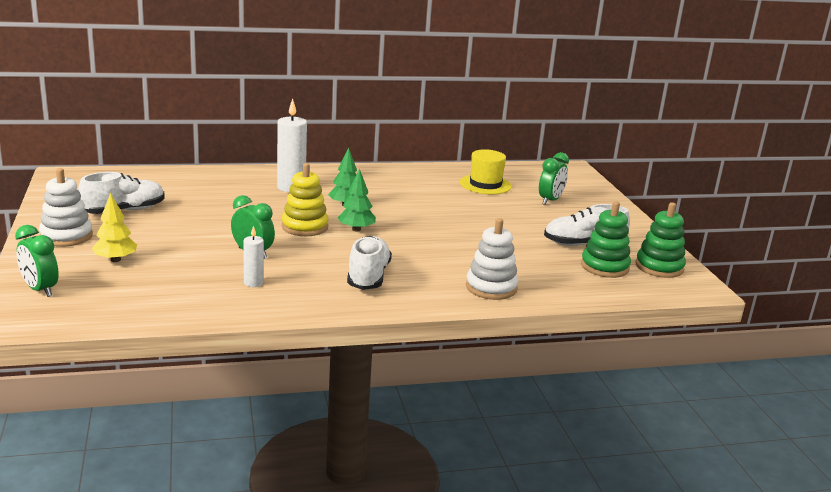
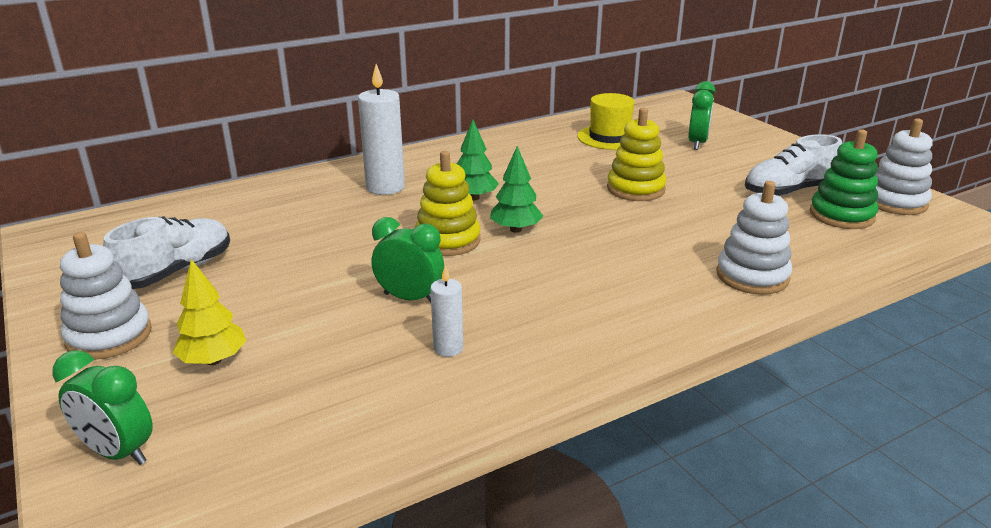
camera: 15 degrees left, 5 degrees up
white shoe [347,236,392,290] -> none
green stacking toy [635,202,686,278] -> white stacking toy [875,118,933,215]
none -> yellow stacking toy [607,108,667,201]

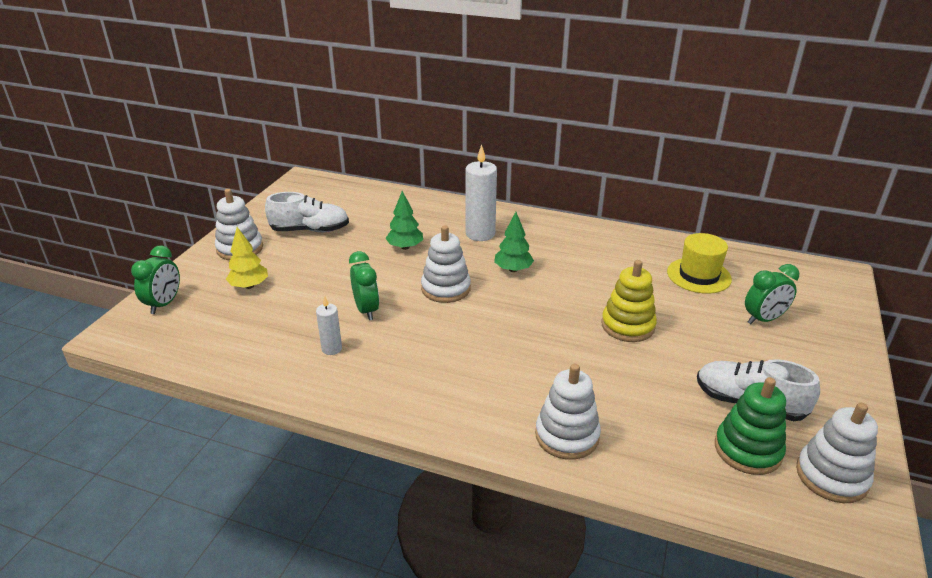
camera: 50 degrees right, 5 degrees up
green clock [52,350,153,465] -> green clock turned 150 degrees counterclockwise [131,246,180,314]
yellow stacking toy [415,151,481,256] -> white stacking toy [421,225,471,303]
green tree [490,146,543,233] -> green tree moved to [385,191,423,250]

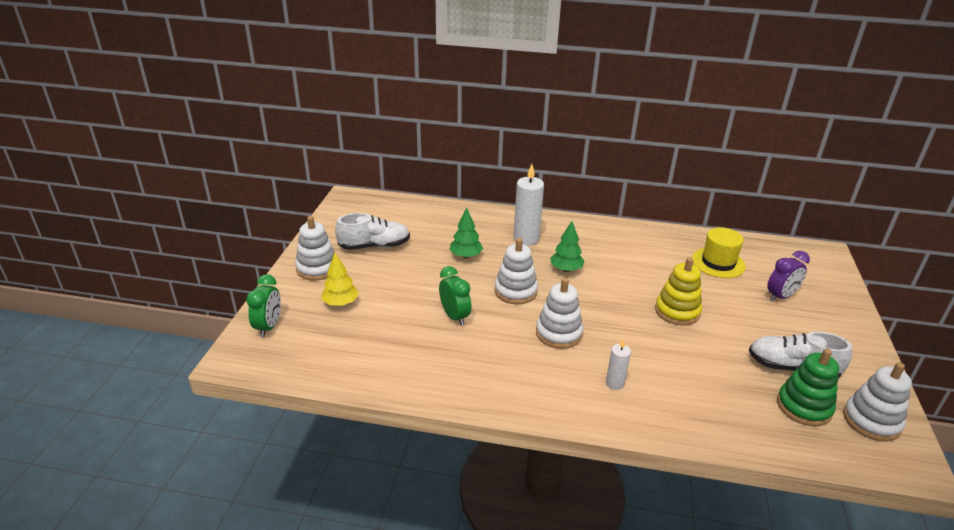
camera: 10 degrees left, 0 degrees up
white candle [316,296,342,355] -> white candle moved to [606,339,631,390]
white stacking toy [535,364,601,460] -> white stacking toy moved to [536,278,583,349]
green clock [745,264,799,324] -> purple clock [767,251,810,302]

